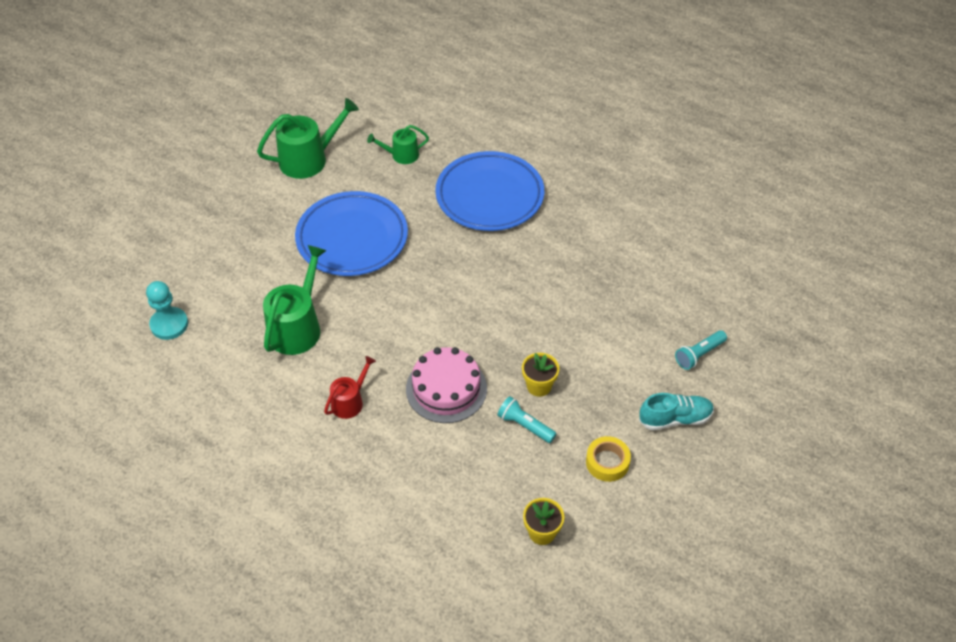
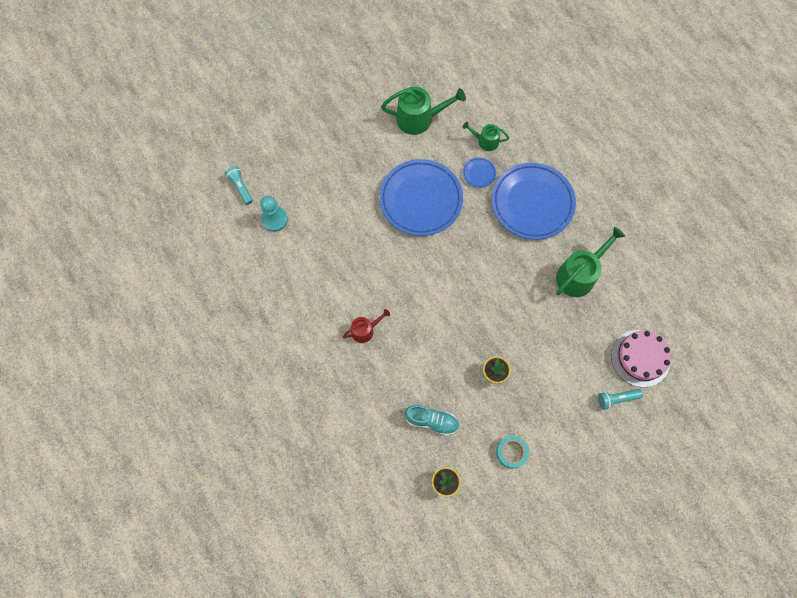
camera: 25 degrees right, 20 degrees up
green watering can [263,245,327,355] -> green watering can moved to [556,227,625,297]
pink cake [406,347,487,423] -> pink cake moved to [611,330,671,387]
turquoise flashlight [497,396,557,443] -> turquoise flashlight moved to [225,166,253,205]
yellow tape [586,436,631,482] -> turquoise tape [496,436,529,469]
turquoise shoe [639,393,714,430] -> turquoise shoe moved to [405,405,459,436]
none -> blue plate [462,157,496,188]

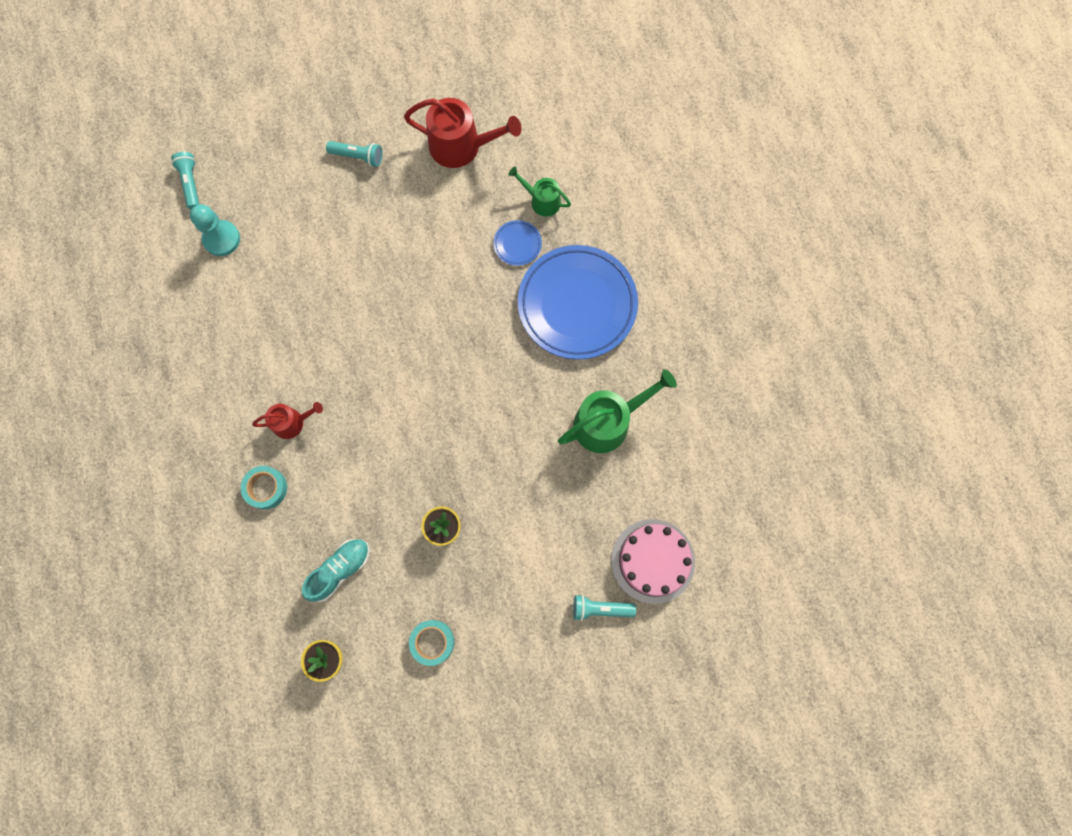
camera: 15 degrees right, 5 degrees up
blue plate [379,159,463,236] -> none
green watering can [381,87,466,135] -> red watering can [404,98,521,168]
turquoise shoe [405,405,459,436] -> turquoise shoe turned 75 degrees counterclockwise [302,539,370,602]
none -> turquoise tape [241,466,287,509]
none -> turquoise flashlight [326,141,383,167]

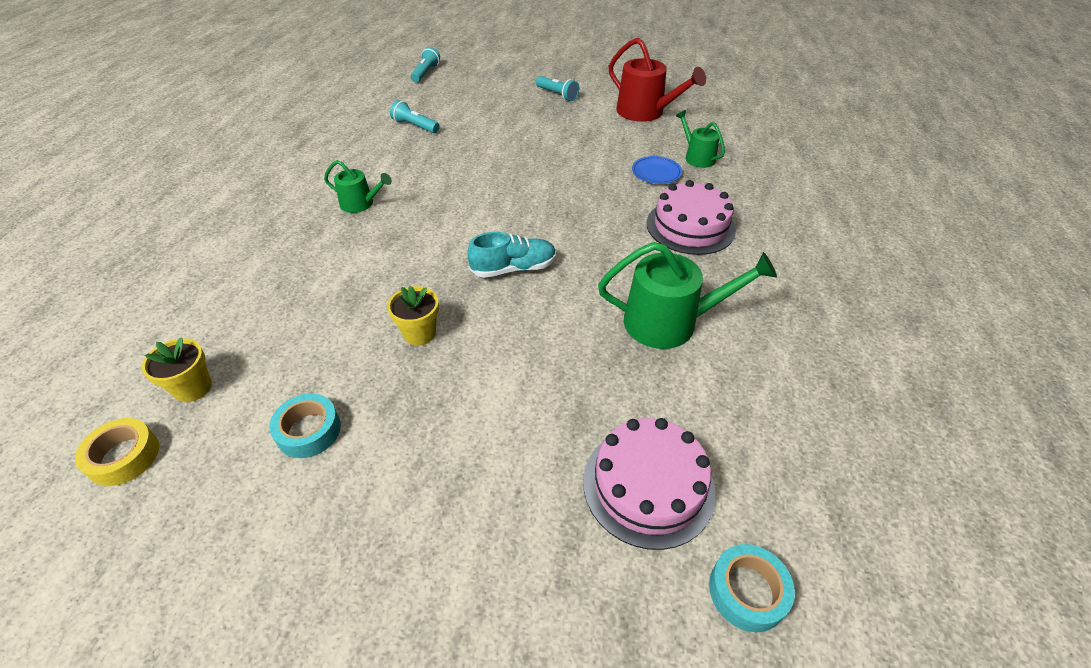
camera: 30 degrees right, 30 degrees down
turquoise pawn [190,204,240,256] -> none
turquoise tape [241,466,287,509] -> turquoise tape moved to [709,544,795,632]
red watering can [252,402,323,439] -> green watering can [324,160,392,213]
turquoise shoe [302,539,370,602] -> turquoise shoe moved to [468,232,556,278]
blue plate [518,245,638,360] -> pink cake [647,180,736,255]
turquoise flashlight [573,595,636,621] -> turquoise flashlight moved to [390,100,440,133]
none -> yellow tape [75,418,159,486]

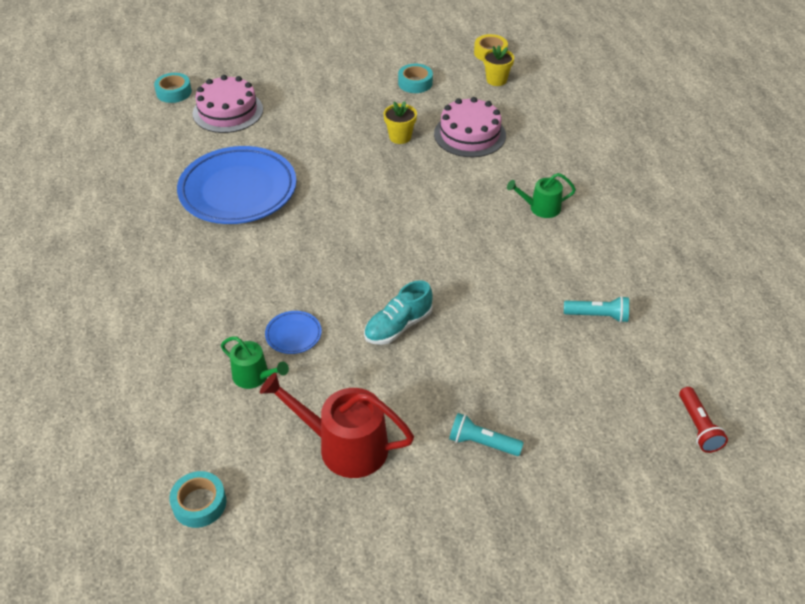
camera: 155 degrees right, 0 degrees up
turquoise flashlight [411,47,440,83] -> red flashlight [679,387,728,453]
turquoise shoe [468,232,556,278] -> turquoise shoe moved to [364,280,433,345]
green watering can [598,242,777,349] -> blue plate [177,146,296,224]
pink cake [647,180,736,255] -> pink cake moved to [434,97,506,157]
none -> turquoise tape [169,471,226,528]

